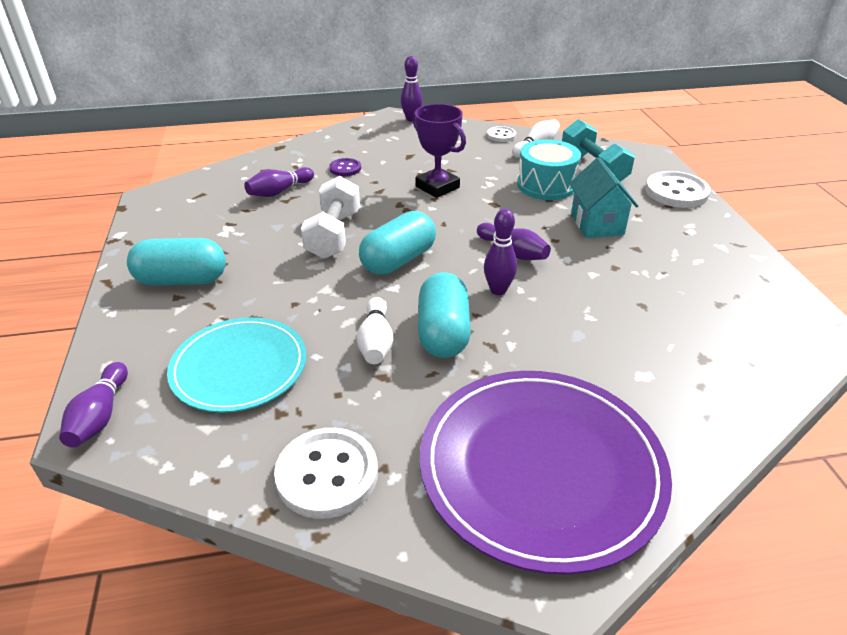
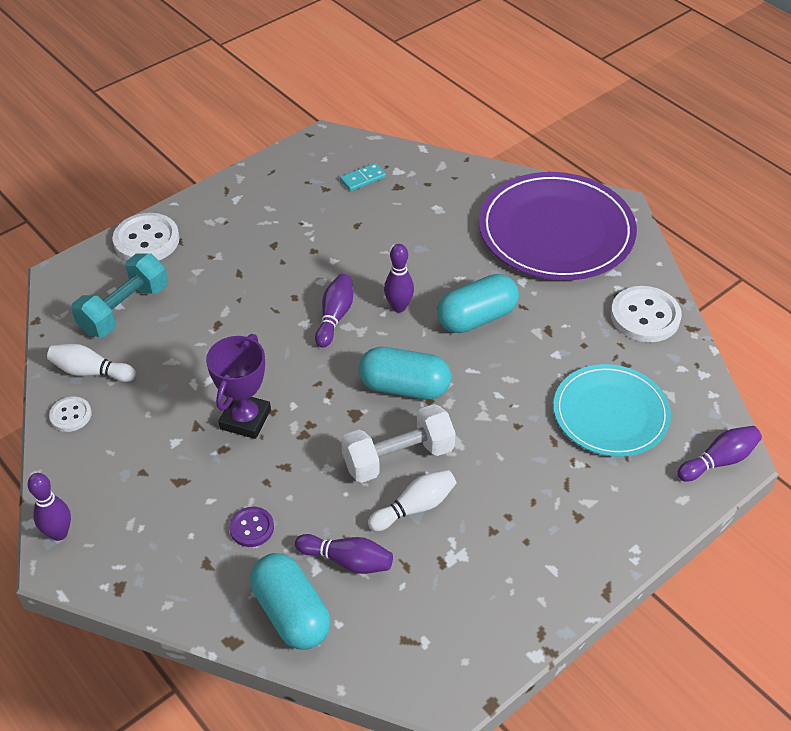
camera: 120 degrees left, 10 degrees up
turquoise capsule [127,238,226,286] -> turquoise capsule moved to [250,553,331,650]
white bowling pin [357,297,393,364] -> white bowling pin moved to [368,470,456,531]
turquoise drum [517,139,581,200] -> none
turquoise house [569,157,638,238] -> none
none -> turquoise domino [340,163,386,191]

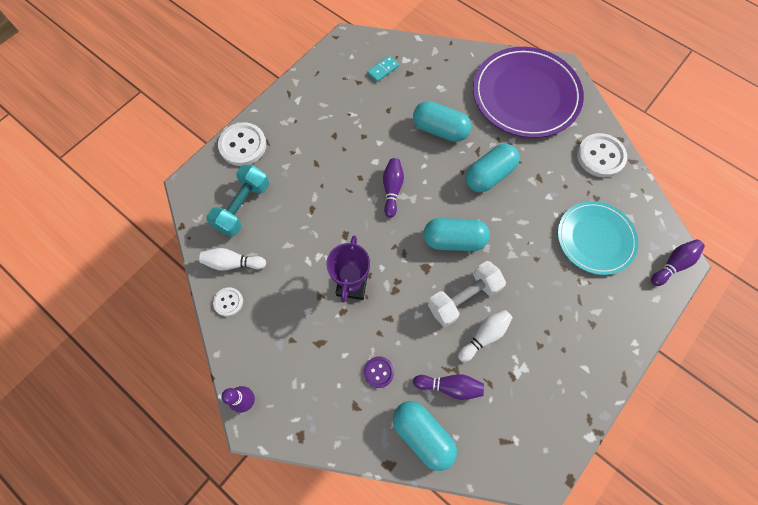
camera: 10 degrees left, 20 degrees up
purple bowling pin [384,244,414,312] -> none
none -> turquoise capsule [413,101,471,142]

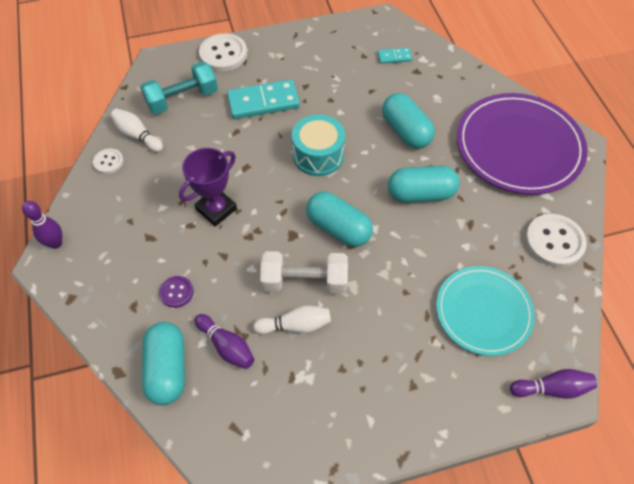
camera: 35 degrees right, 10 degrees down
purple bowling pin [383,158,404,218] -> turquoise drum [292,114,345,176]
none -> turquoise domino [227,79,300,119]

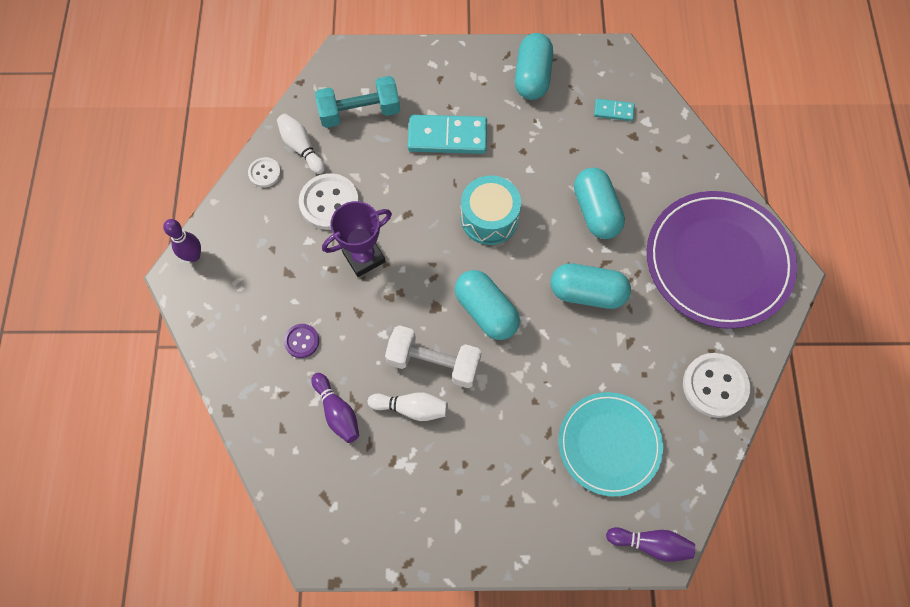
camera: 15 degrees right, 10 degrees up
turquoise capsule [142,322,185,405] -> turquoise capsule moved to [515,33,553,100]
white button [199,33,247,71] -> white button moved to [299,173,359,230]

